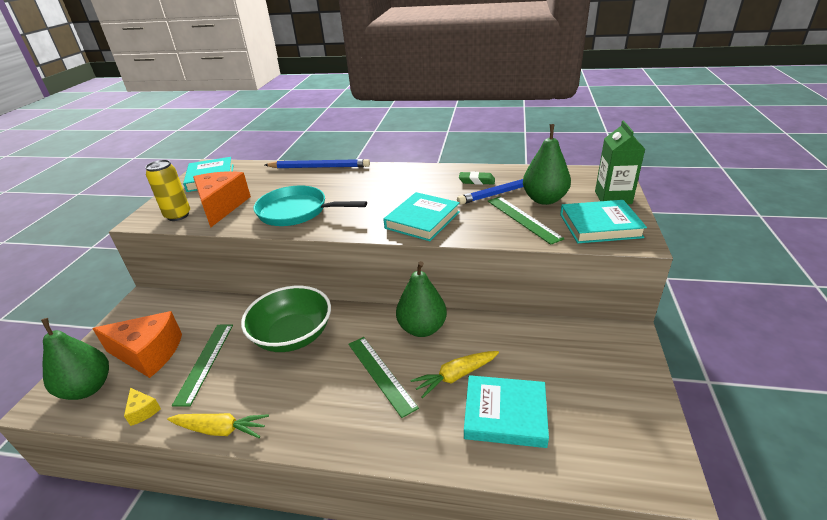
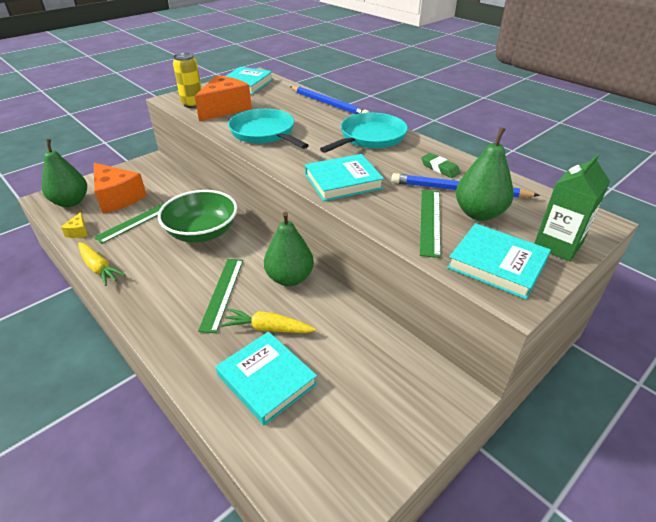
camera: 35 degrees right, 5 degrees up
none -> turquoise pan [320,113,408,153]

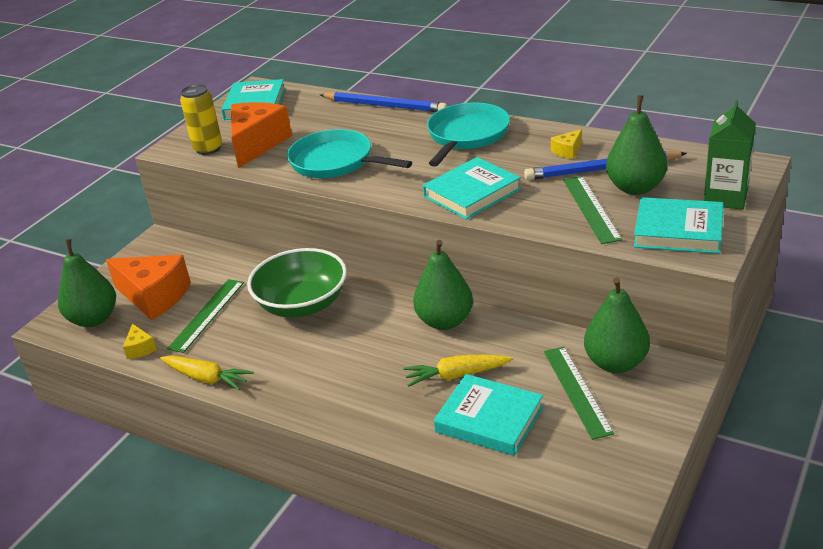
camera: 15 degrees left, 5 degrees down
green ruler [198,259,243,333] -> green ruler moved to [544,347,614,440]
green eraser [421,153,461,178] -> yellow cheese [551,129,582,159]
none -> green pear [584,278,650,373]

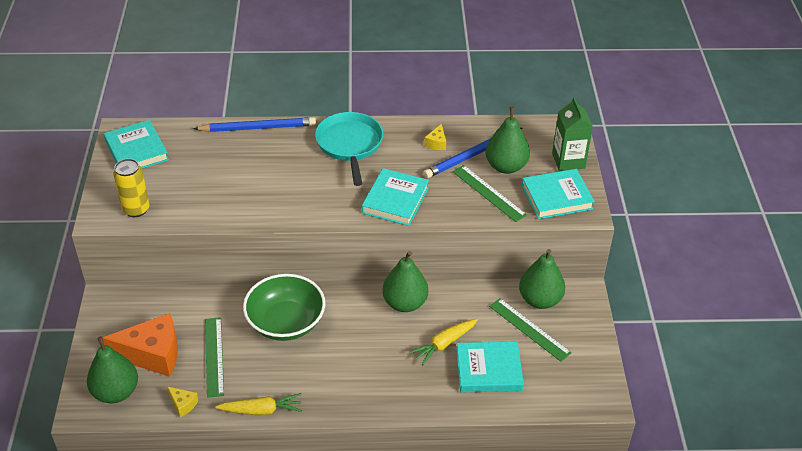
camera: 35 degrees left, 10 degrees up
orange cheese [231,102,292,168] -> none
turquoise pan [287,129,412,178] -> none

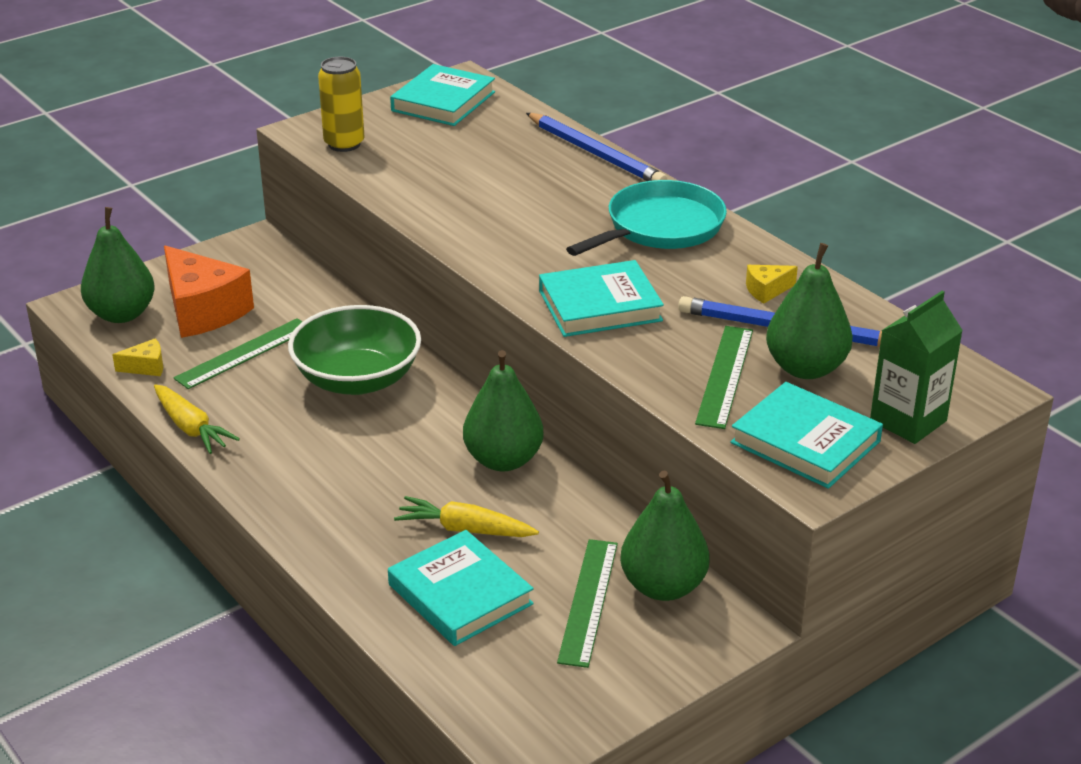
camera: 55 degrees right, 10 degrees down
yellow cheese [167,387,198,417] -> yellow cheese turned 105 degrees counterclockwise [112,338,163,376]

